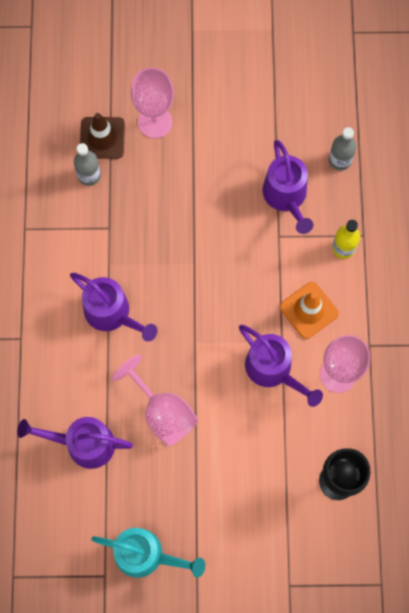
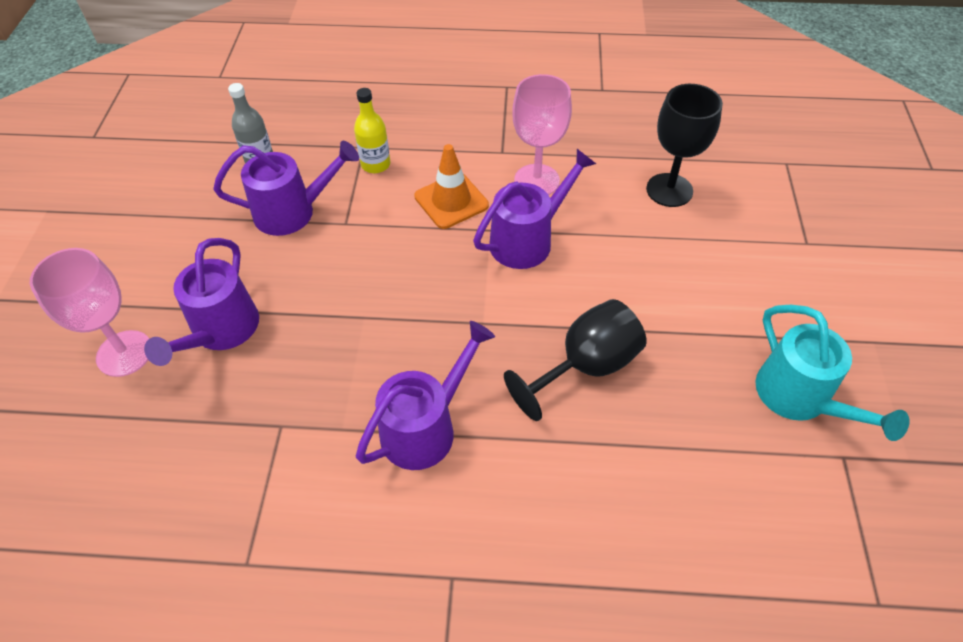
camera: 85 degrees left, 20 degrees down
purple watering can [17,417,133,469] -> purple watering can moved to [144,238,259,366]
grey bottle [74,143,101,186] -> none
brown traffic cone [80,113,125,159] -> none
turquoise watering can [91,528,205,578] -> turquoise watering can turned 135 degrees clockwise [755,305,909,441]
pink goblet [112,354,198,446] -> black goblet [504,299,647,421]

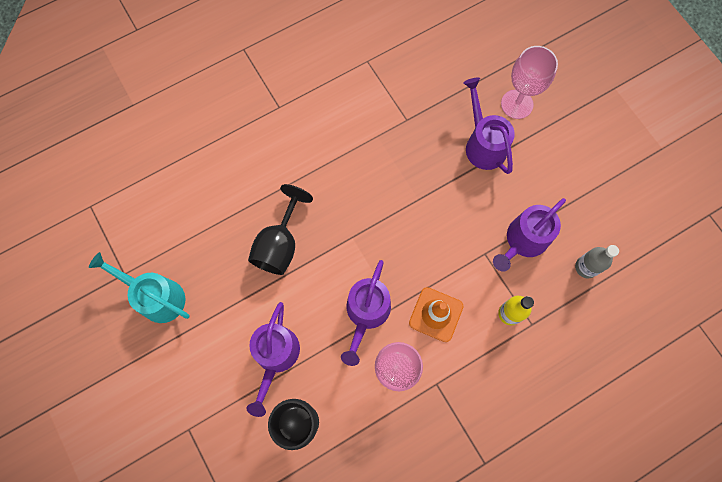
camera: 145 degrees right, 20 degrees up
purple watering can [356,321,495,470] -> purple watering can moved to [246,302,300,417]

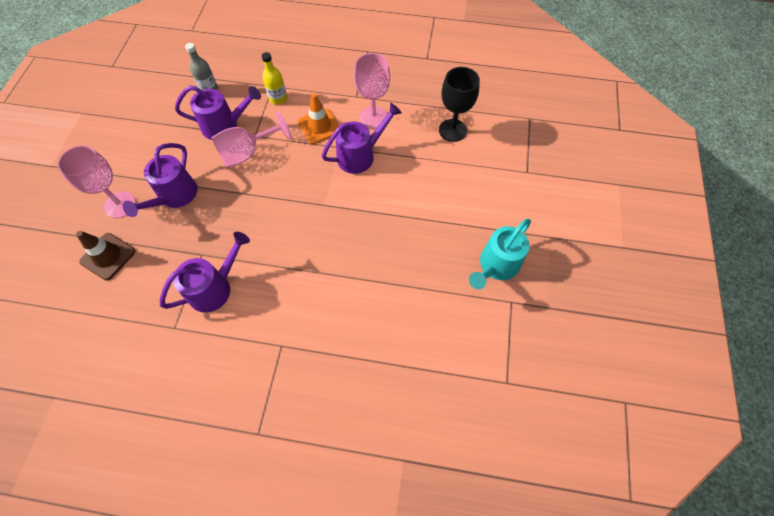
camera: 140 degrees left, 10 degrees down
turquoise watering can [89,252,190,323] -> turquoise watering can turned 60 degrees clockwise [469,219,531,289]
purple watering can [246,302,300,417] -> purple watering can moved to [160,232,250,313]
black goblet [248,184,313,275] -> none
none -> brown traffic cone [76,231,135,281]
none -> pink goblet [211,111,291,167]

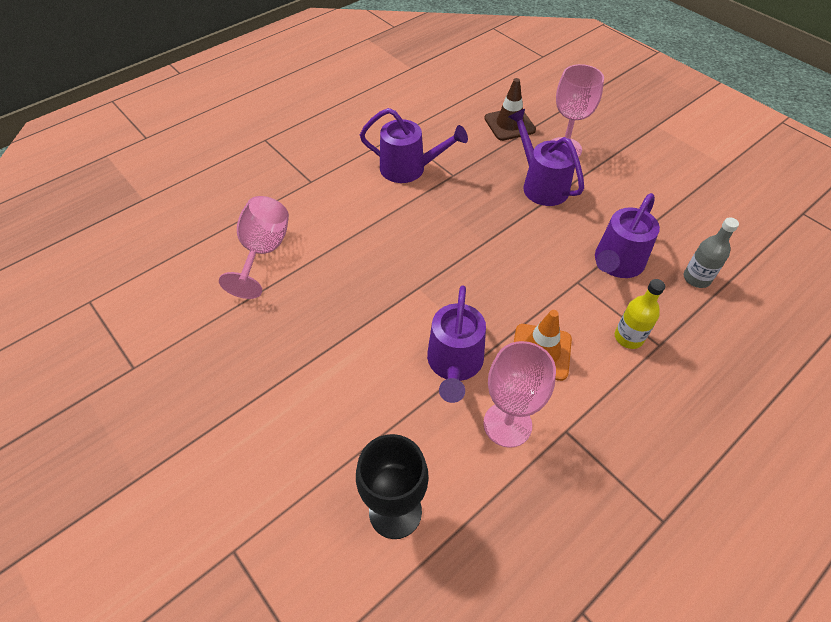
camera: 130 degrees right, 10 degrees down
purple watering can [160,232,250,313] -> purple watering can turned 75 degrees counterclockwise [360,108,468,183]
pink goblet [211,111,291,167] -> pink goblet moved to [219,196,289,299]
turquoise watering can [469,219,531,289] -> none

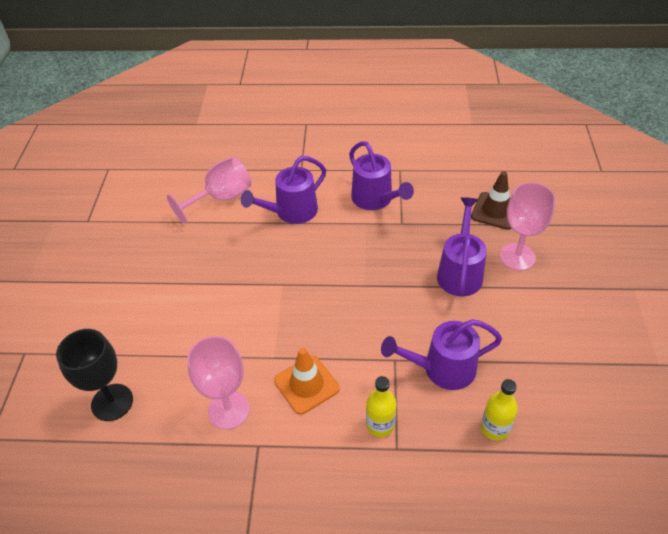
camera: 45 degrees right, 5 degrees down
purple watering can [427,285,486,403] -> purple watering can moved to [241,156,326,224]
grey bottle [684,217,739,288] -> yellow bottle [481,379,518,441]

